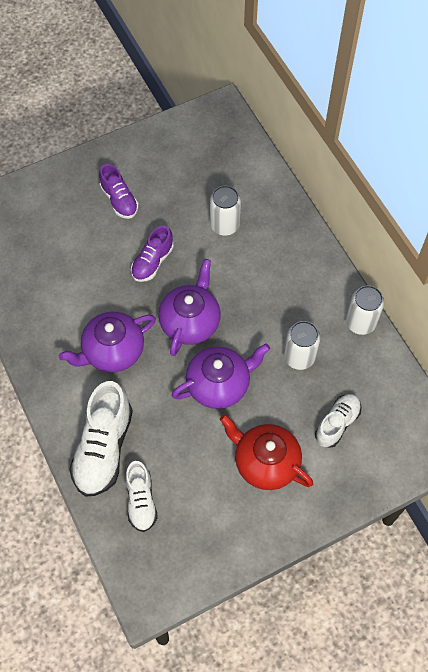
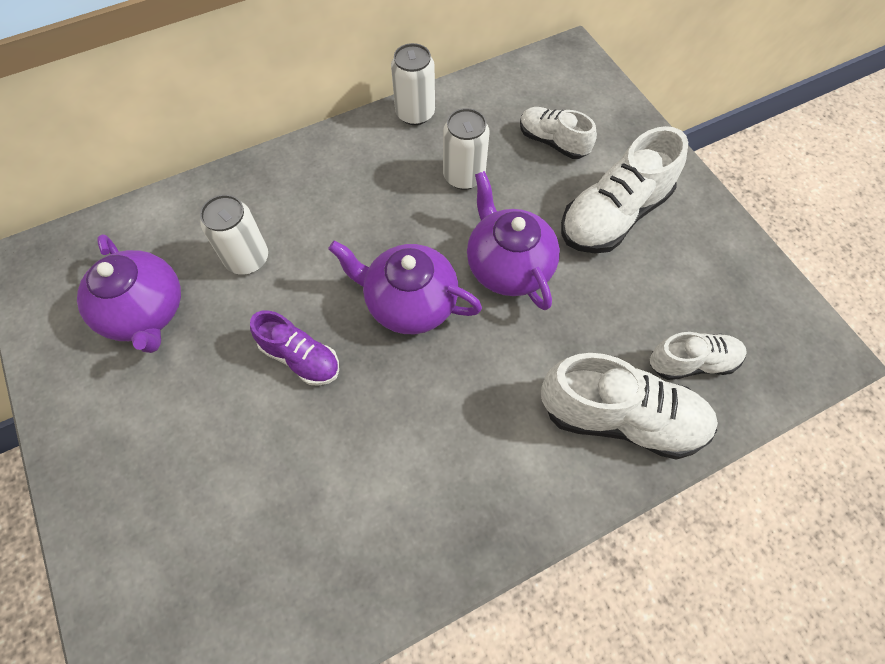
camera: 90 degrees left, 0 degrees up
purple teapot [59,312,156,372] -> purple teapot moved to [77,234,181,353]
purple shoe [99,164,139,219] -> none
red teapot [220,414,313,490] -> white shoe [561,126,688,254]

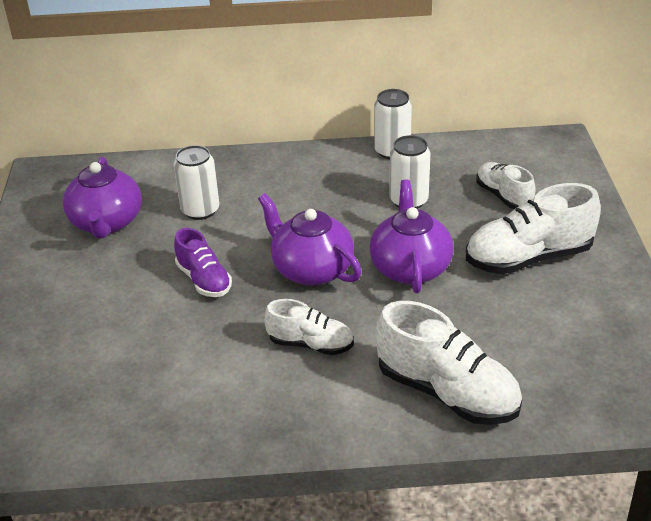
camera: 25 degrees right, 25 degrees down
white shoe [650,332,747,380] -> white shoe moved to [264,299,354,355]

